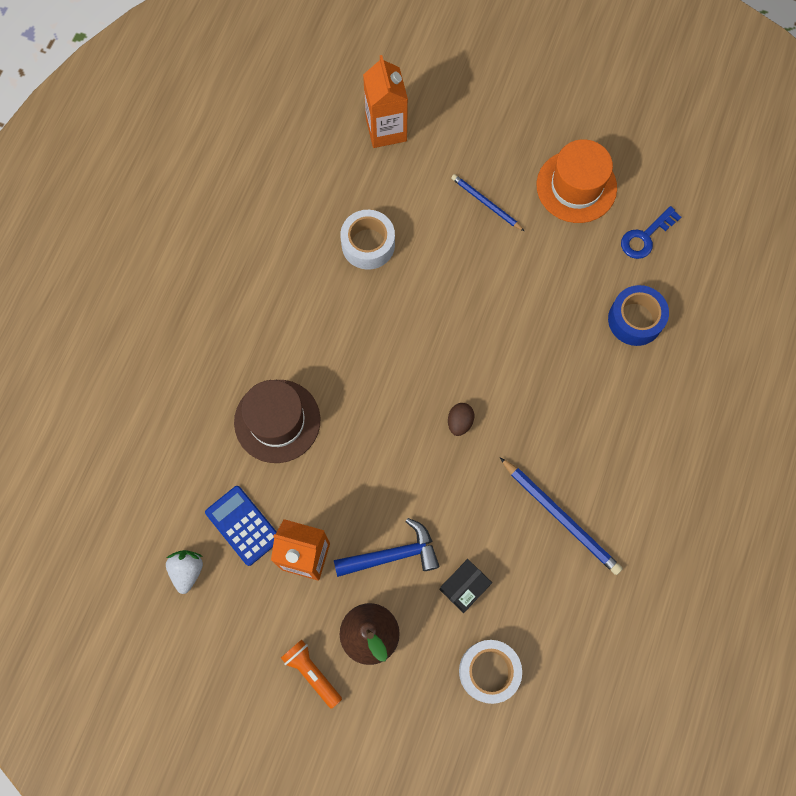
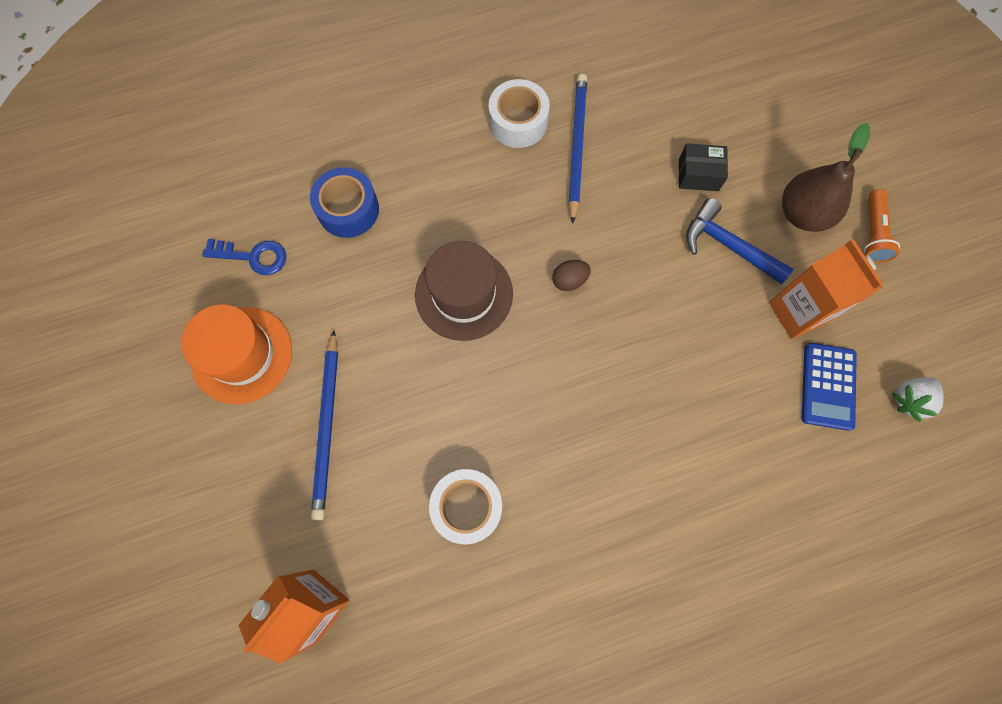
camera: 130 degrees left, 0 degrees up
brown hat [234,380,320,463] -> brown hat moved to [415,240,513,341]
blue pencil [451,174,524,231] -> blue pencil [311,330,338,520], size x1.60
white tape [459,640,522,704] -> white tape moved to [489,79,550,148]

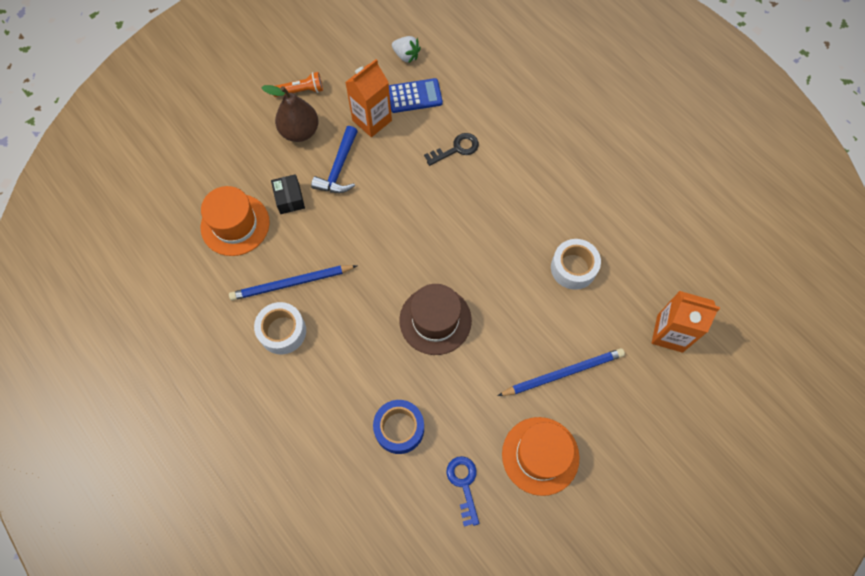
camera: 110 degrees left, 5 degrees down
brown egg [552,260,591,291] -> none
none -> orange hat [201,186,270,256]
none -> black key [424,133,479,166]

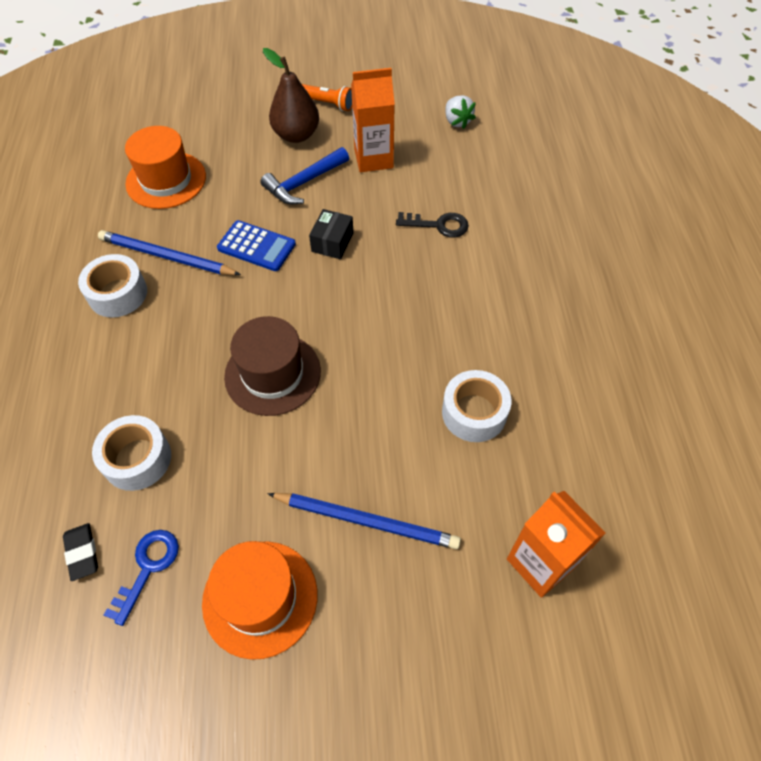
camera: 35 degrees right, 10 degrees down
black box [271,174,305,214] -> black box moved to [309,209,354,259]
blue tape [373,400,424,454] -> white tape [92,415,171,491]
blue calculator [389,78,443,113] -> blue calculator moved to [217,220,296,271]
none -> black eraser [63,523,98,581]

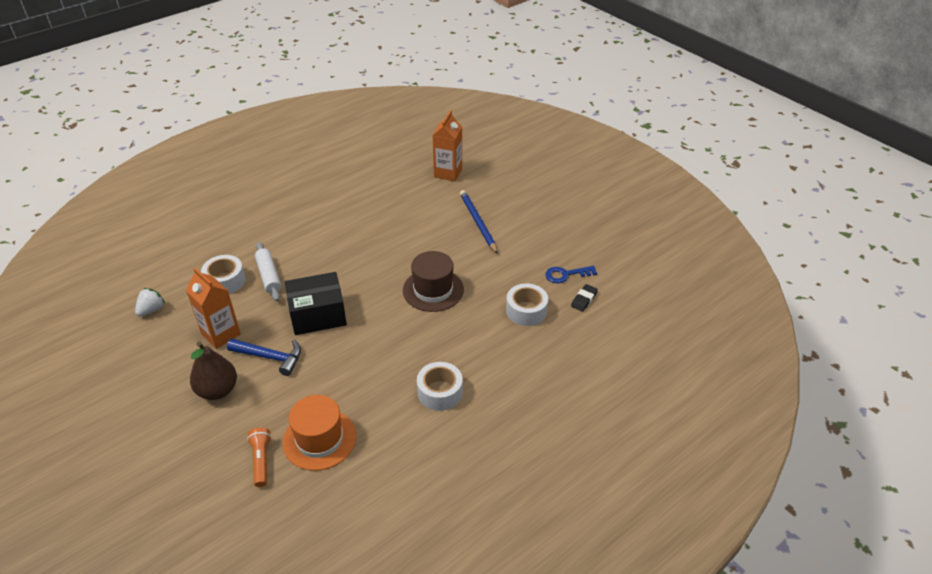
camera: 125 degrees left, 15 degrees down
blue pencil [98,230,241,275] -> none
orange hat [202,541,318,660] -> none
blue calculator [217,220,296,271] -> none
orange flashlight [302,84,352,111] -> orange flashlight moved to [247,428,271,487]
black box [309,209,354,259] -> black box [285,272,347,335], size x1.88
black key [396,212,469,238] -> white rolling pin [255,242,281,301]
white tape [442,370,511,442] -> white tape moved to [201,255,246,294]

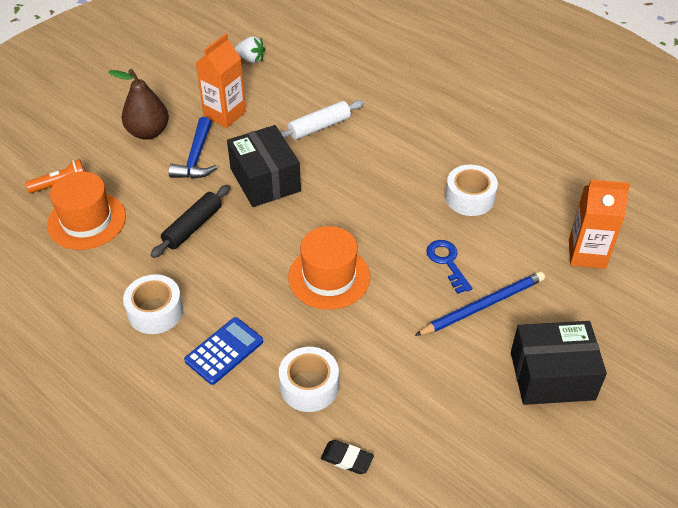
camera: 80 degrees right, 5 degrees up
white tape [201,255,246,294] -> white tape moved to [445,165,498,216]
brown hat [403,251,464,312] -> orange hat [288,226,370,310]
blue key [545,266,597,283] -> blue key moved to [426,240,472,294]
none -> black rolling pin [151,185,230,258]
none -> blue calculator [184,317,263,385]
none -> black box [511,321,607,405]

